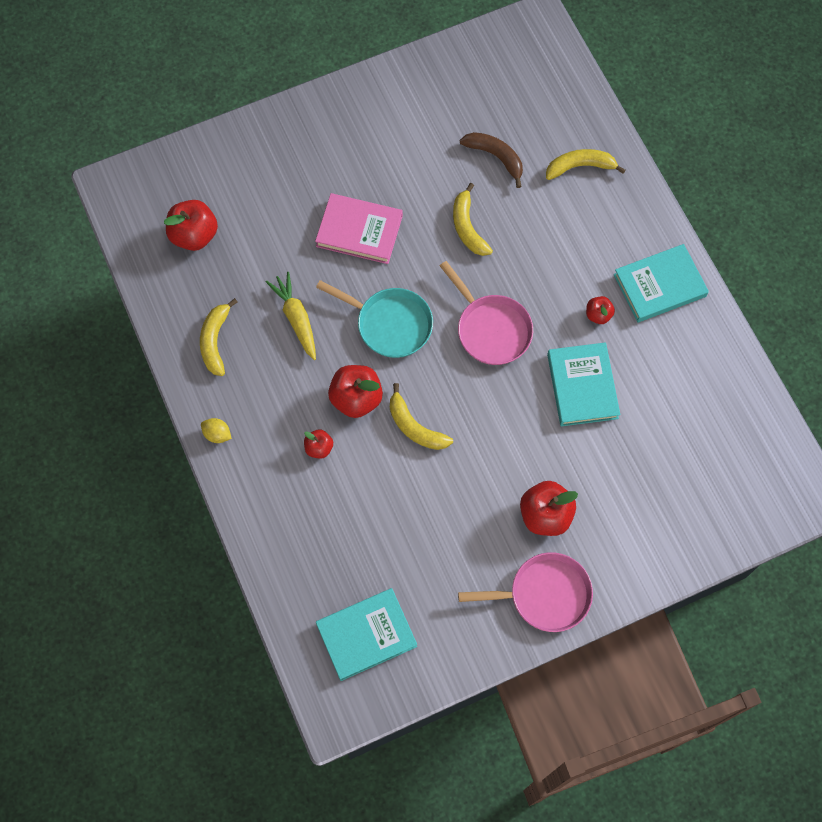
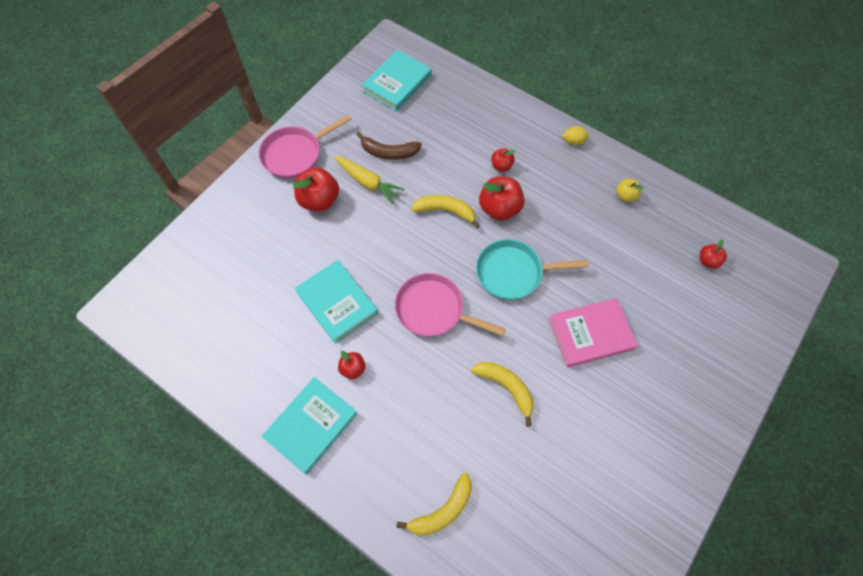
camera: 150 degrees right, 5 degrees down
red apple [164,200,218,251] -> red apple [700,239,727,269], size x0.54
yellow banana [200,298,237,376] -> yellow apple [616,179,644,202]
yellow carrot [266,272,316,360] -> yellow carrot moved to [334,156,405,204]
brown banana [460,132,523,188] -> brown banana moved to [356,132,422,160]

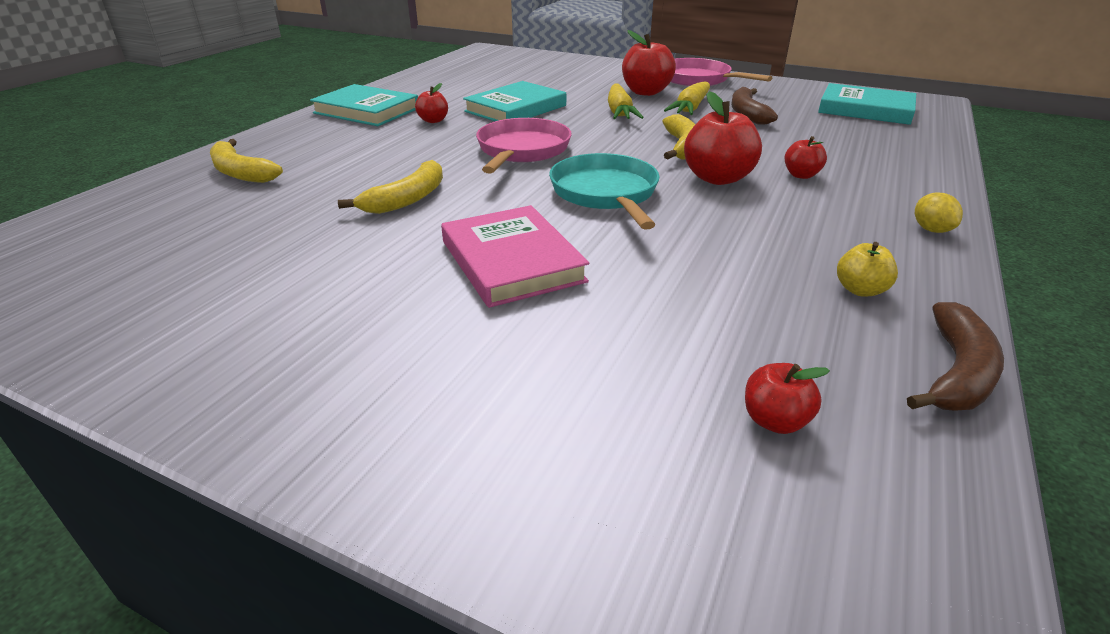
camera: 80 degrees right, 30 degrees down
none -> yellow carrot [608,83,644,119]
none -> brown banana [907,302,1004,411]

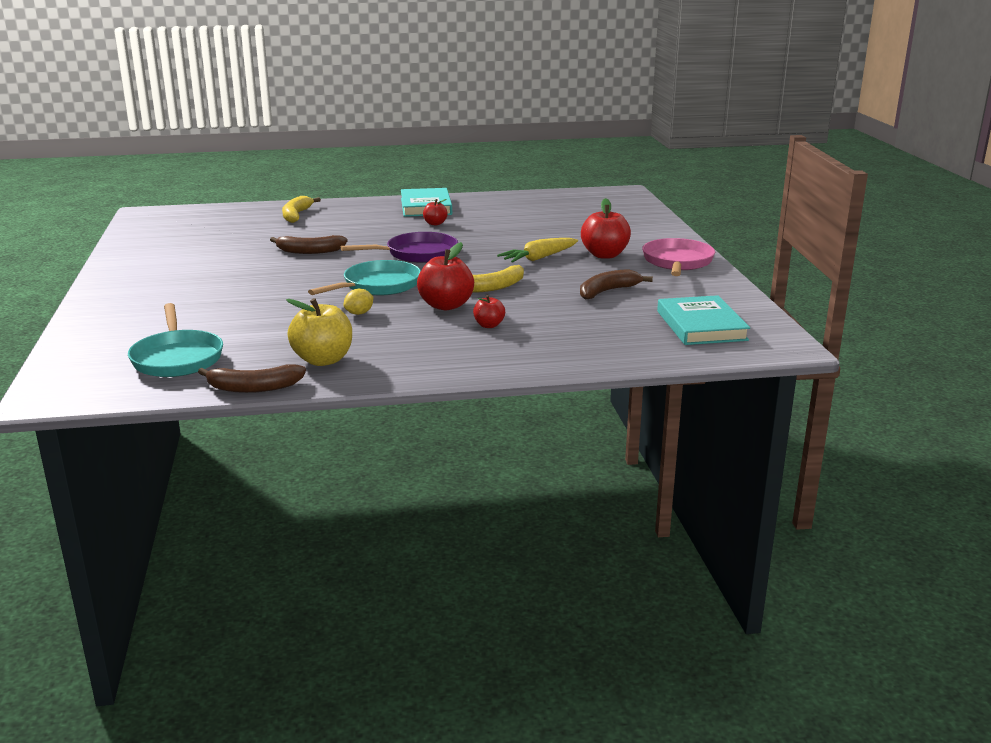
camera: 55 degrees right, 10 degrees down
yellow banana [338,160,443,214] -> brown banana [270,235,348,254]
pink book [441,205,589,308] -> none
turquoise book [463,81,566,121] -> none
pink pan [476,118,572,174] -> purple pan [341,232,458,263]
yellow carrot [664,81,710,115] -> none
red apple [745,363,830,434] -> turquoise pan [128,303,223,377]
yellow apple [837,242,898,297] -> yellow apple [286,298,352,366], size x1.84
yellow lemon [915,192,963,233] -> yellow lemon moved to [344,289,373,315]

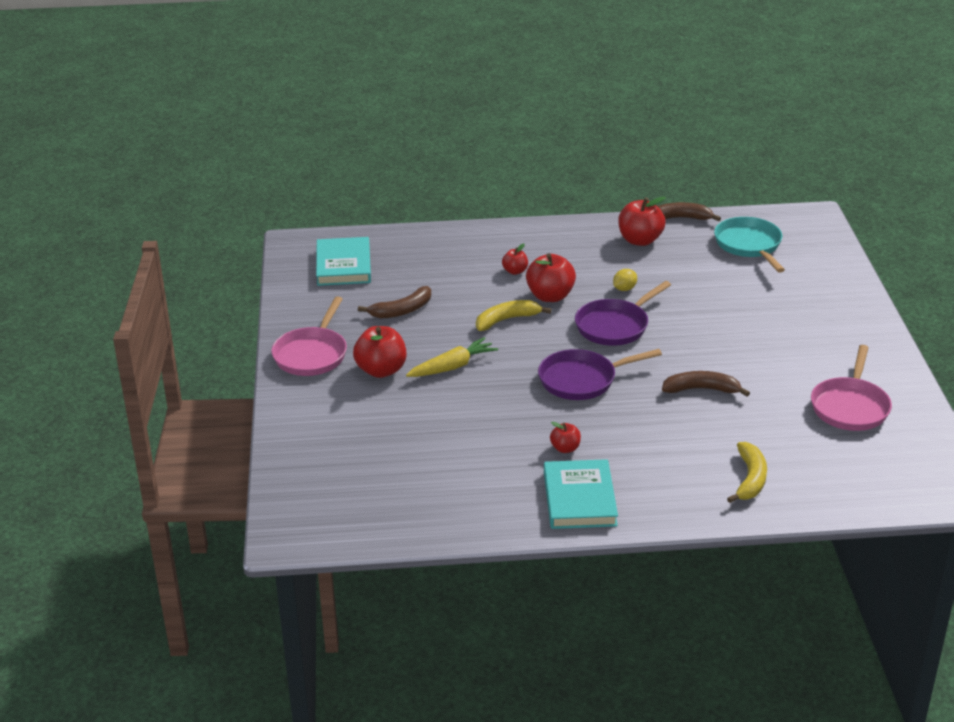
camera: 175 degrees left, 10 degrees up
yellow apple [286,298,352,366] -> red apple [618,196,666,246]
turquoise pan [308,260,421,295] -> purple pan [575,281,671,346]
none -> pink pan [811,345,892,431]

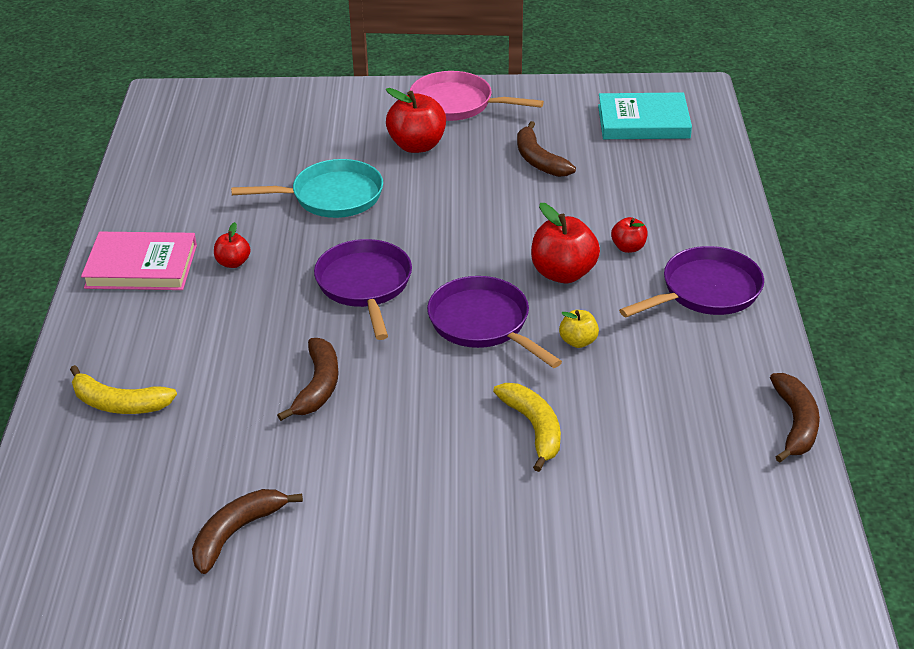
camera: 95 degrees right, 5 degrees up
yellow carrot [406,337,498,377] -> none
yellow banana [476,300,552,331] -> yellow banana moved to [493,383,561,472]
turquoise book [544,459,618,529] -> pink book [81,232,197,290]
yellow lemon [613,269,637,291] -> yellow apple [559,310,599,348]
red apple [618,196,666,246] -> none
turquoise pan [714,217,785,273] -> turquoise pan moved to [231,159,383,218]
pink pan [811,345,892,431] -> brown banana [192,489,303,574]
none -> purple pan [619,246,764,317]

